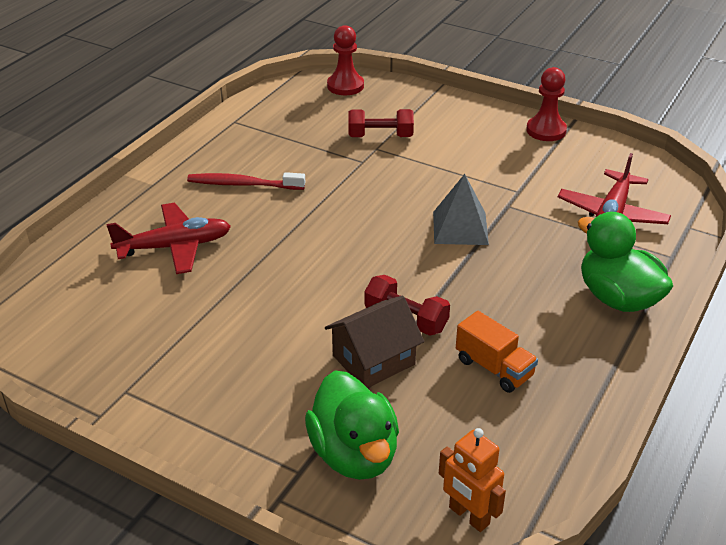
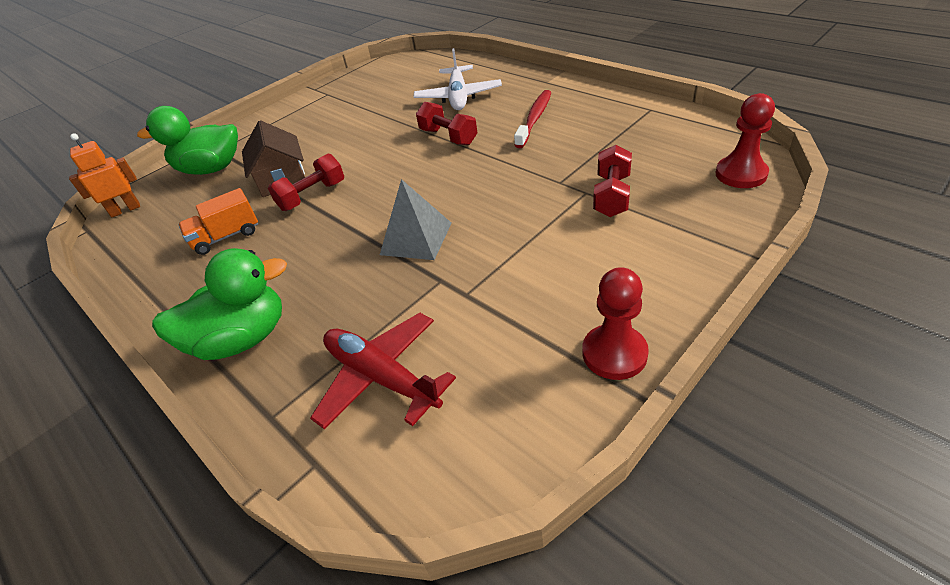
camera: 110 degrees right, 5 degrees up
red plane [106,203,231,274] -> white plane [414,48,502,110]
none -> red dumbbell [416,102,477,145]

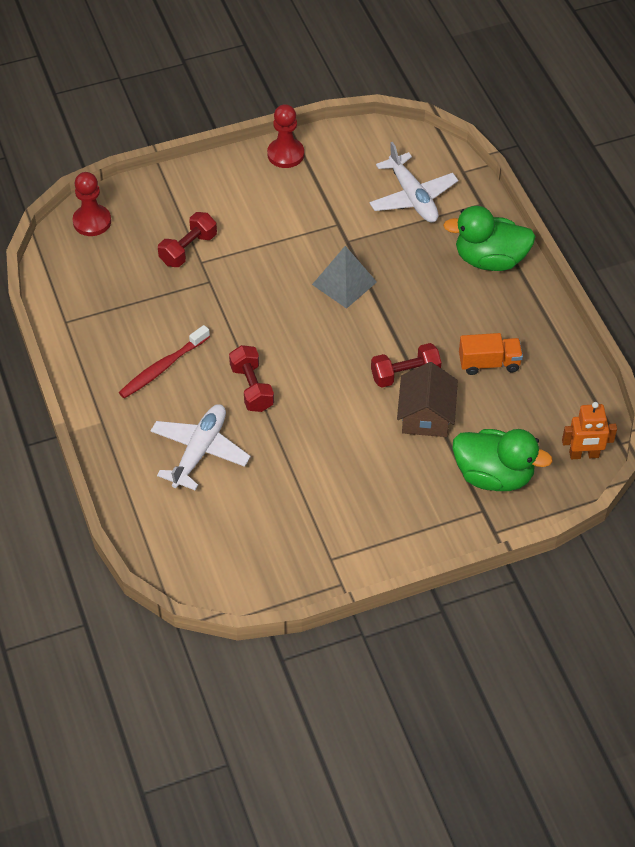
camera: 160 degrees left, 10 degrees up
red plane [310,313,456,429] -> white plane [369,142,458,222]

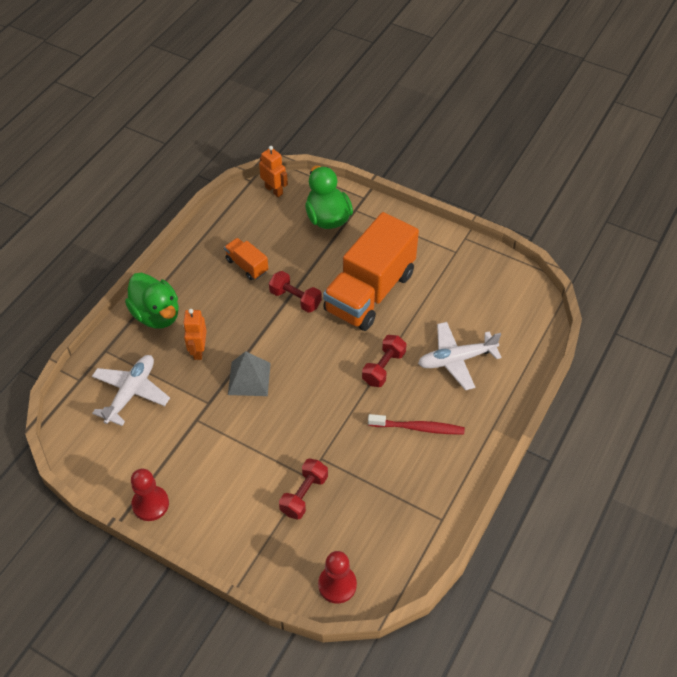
camera: 130 degrees left, 0 degrees up
red dumbbell [158,212,217,267] -> red dumbbell turned 60 degrees counterclockwise [279,459,328,520]
brown house [397,362,458,437] -> none
none -> orange robot [183,309,207,360]
none -> orange truck [323,212,419,331]

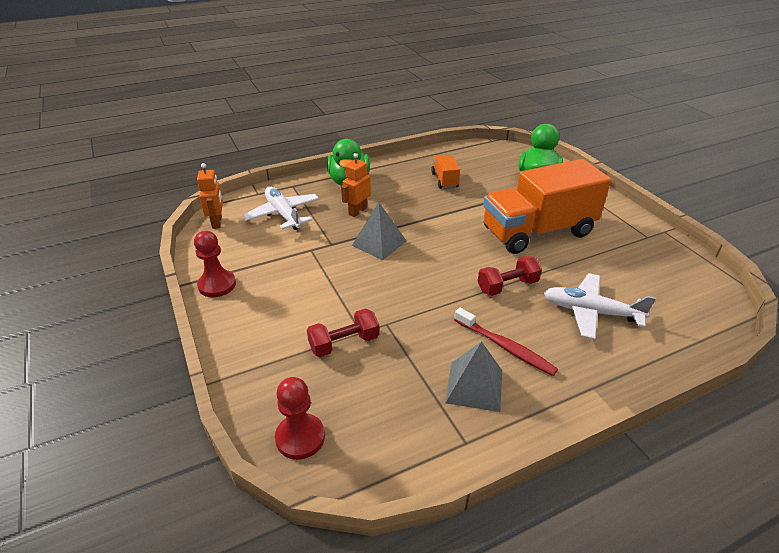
camera: 35 degrees right, 15 degrees down
white plane [92,355,170,426] -> white plane turned 90 degrees counterclockwise [243,187,319,230]
orange robot [259,146,288,197] -> orange robot moved to [197,163,223,229]
red dumbbell [269,271,322,313] -> none
none -> grey pyramid [445,341,502,412]

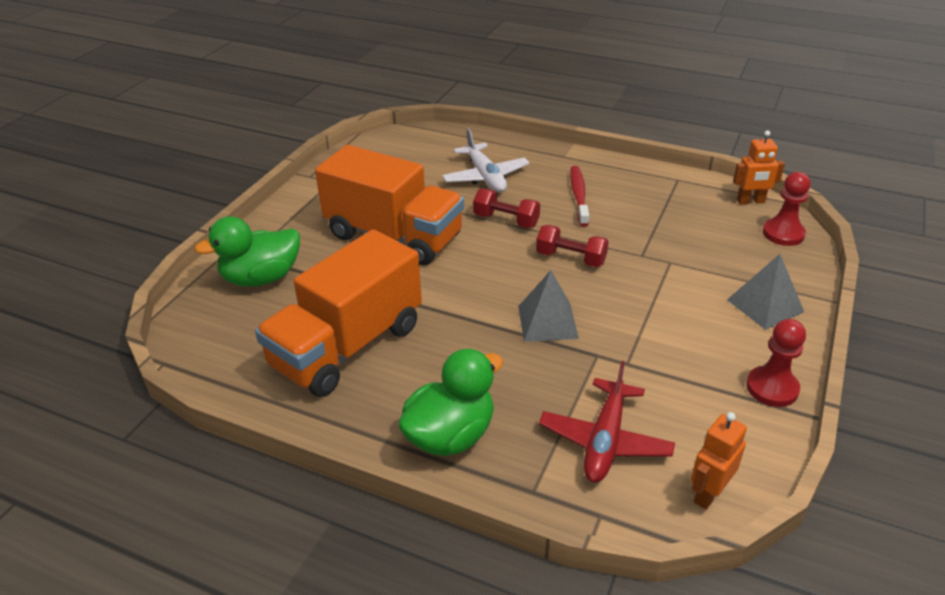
camera: 130 degrees left, 0 degrees up
white plane [243,187,319,230] -> red plane [539,361,675,483]
red dumbbell [307,309,379,357] -> red dumbbell moved to [536,225,609,267]
orange robot [341,153,371,217] -> orange robot moved to [733,130,785,204]
orange truck [431,155,460,189] -> orange truck [255,230,422,397], size x2.28
grey pyramid [445,341,502,412] -> grey pyramid moved to [727,254,804,330]

